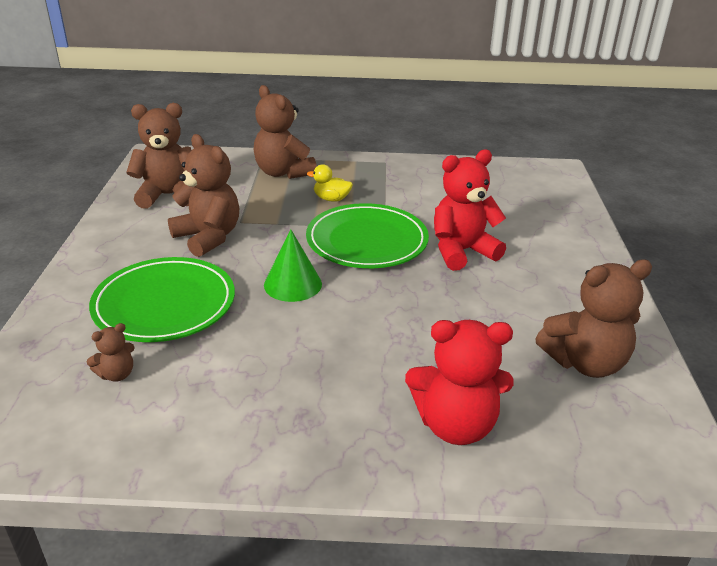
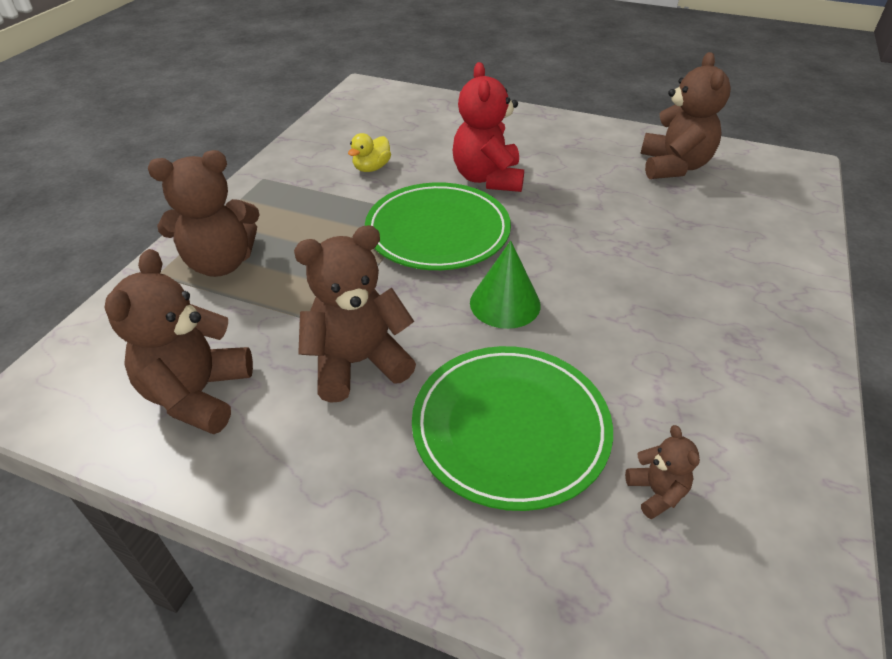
camera: 70 degrees left, 10 degrees up
yellow duck [307,164,353,202] -> yellow duck moved to [348,133,391,172]
red teddy bear [405,320,513,445] -> none

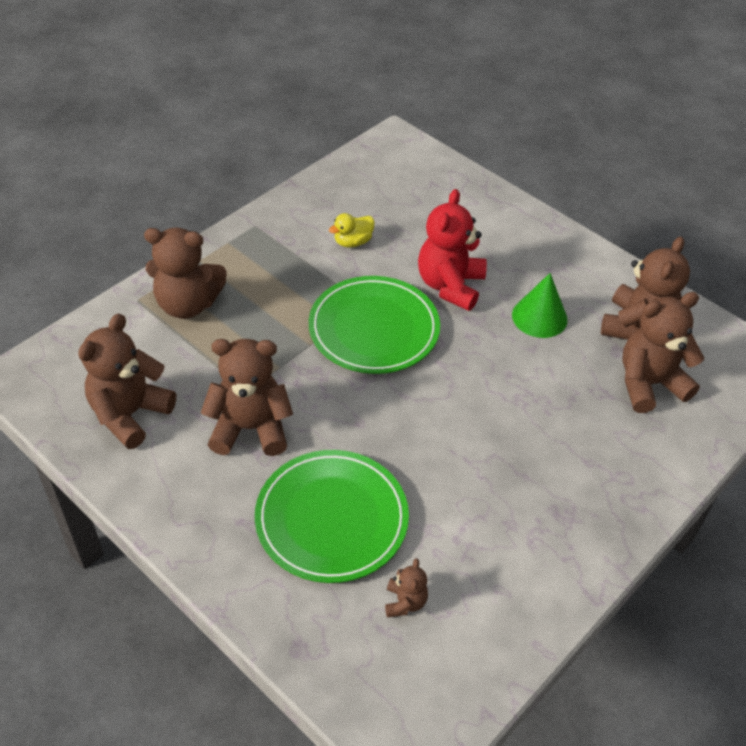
camera: 20 degrees right, 5 degrees up
green cone [470,241,541,329] -> green cone moved to [512,273,568,338]
none -> brown teddy bear [623,292,704,413]

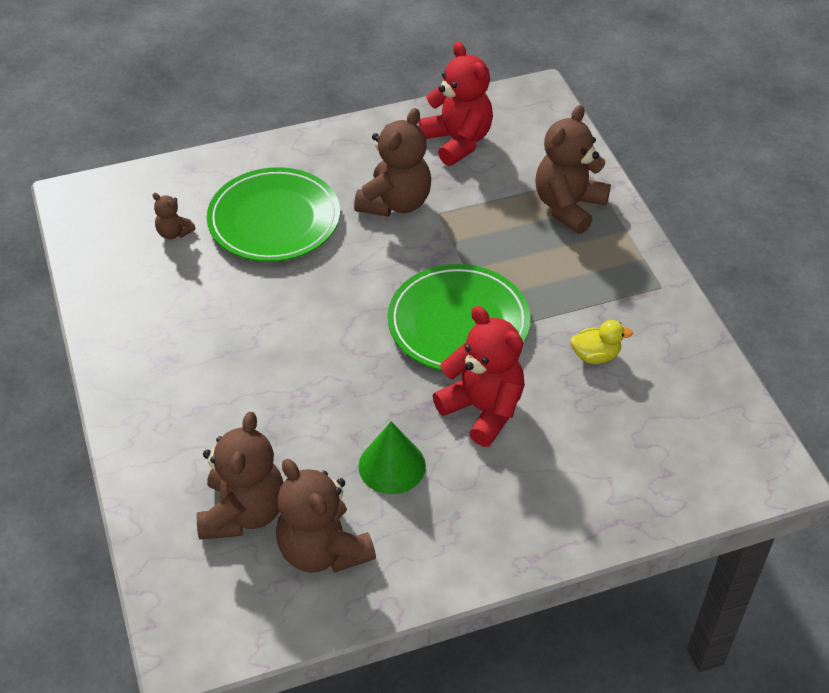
camera: 120 degrees right, 0 degrees up
brown teddy bear [78,314,176,449] -> red teddy bear [418,42,493,166]
yellow duck [329,213,375,248] -> yellow duck turned 90 degrees clockwise [571,320,633,364]

